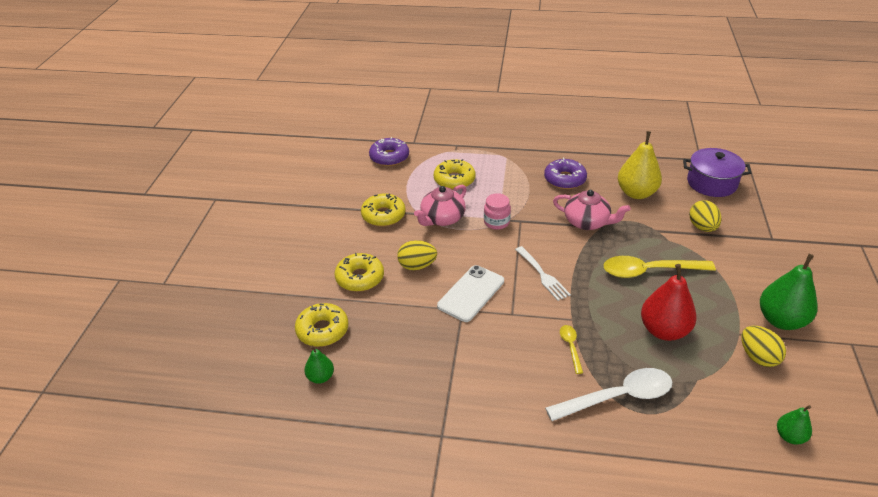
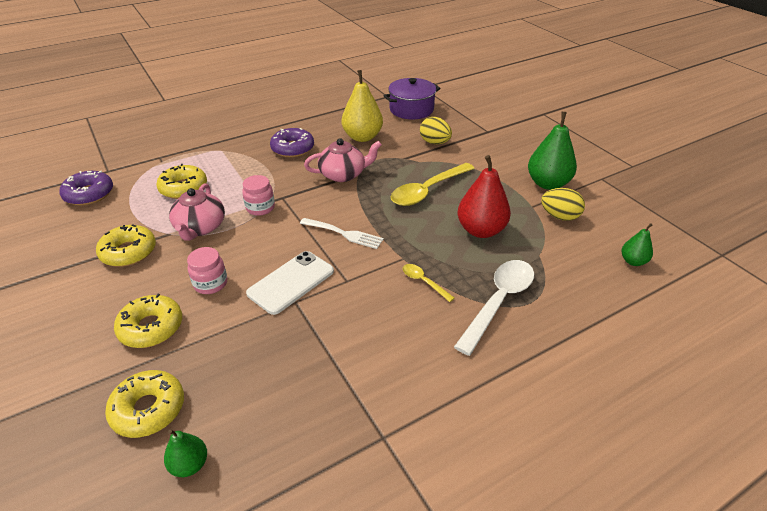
camera: 40 degrees left, 0 degrees up
yellow egg [397,240,437,270] -> pink jar [187,247,227,294]
white phone [437,265,504,322] -> white phone turned 45 degrees clockwise [246,251,334,315]

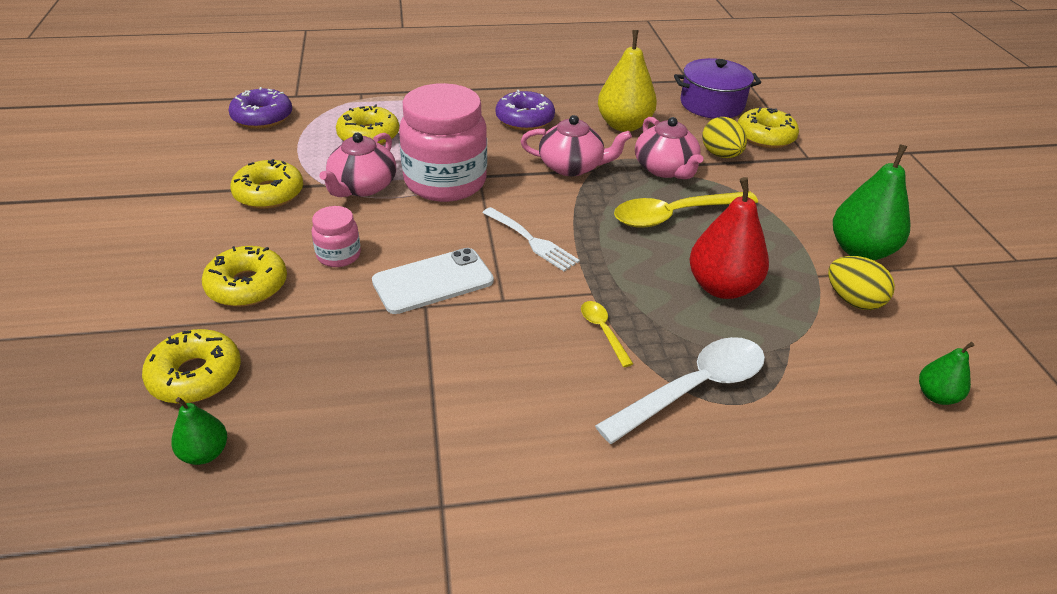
camera: 20 degrees right, 0 degrees up
pink jar [242,175,275,216] -> pink jar [399,83,487,202], size x2.14
none -> pink teapot [635,117,704,179]
none -> yellow donut [738,107,799,148]

